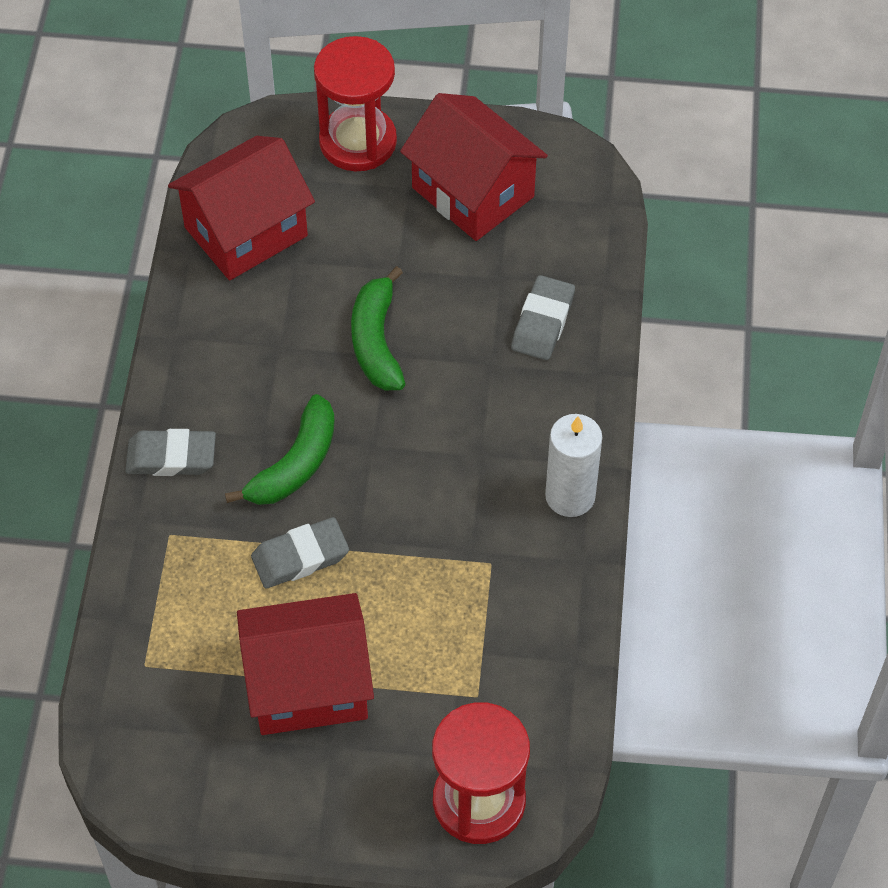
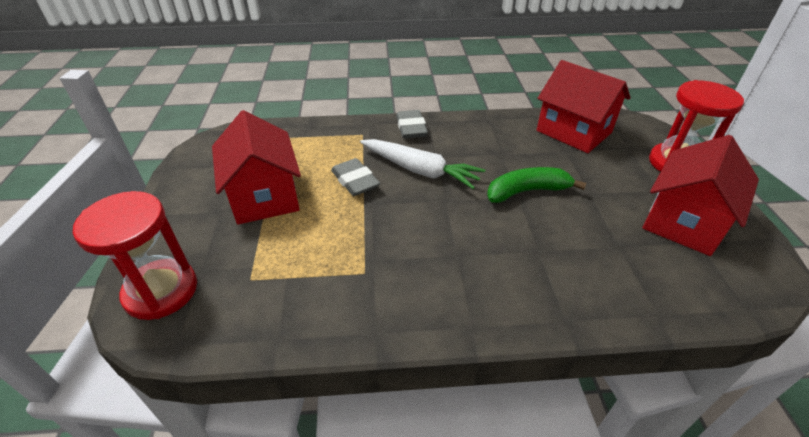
camera: 80 degrees right, 15 degrees down
green banana [225,394,335,505] -> white carrot [360,139,485,189]
grey eraser [511,275,575,360] -> none
white candle [545,414,602,517] -> none

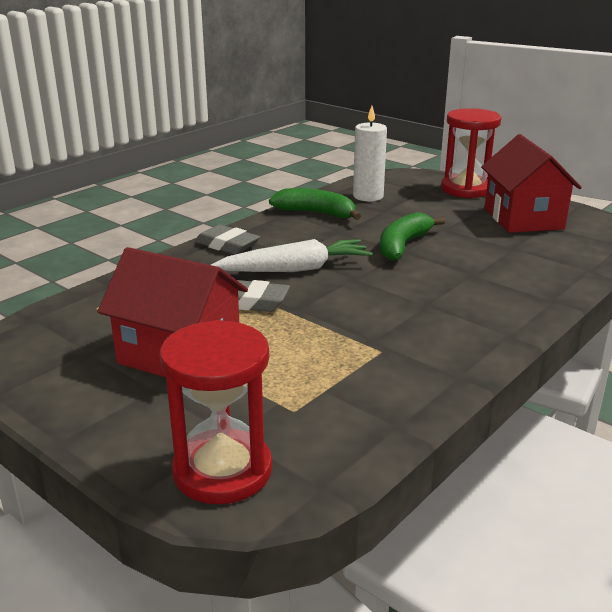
camera: 45 degrees left, 15 degrees down
red house [537,60,631,153] -> white candle [353,106,387,201]
none -> green banana [269,188,361,220]

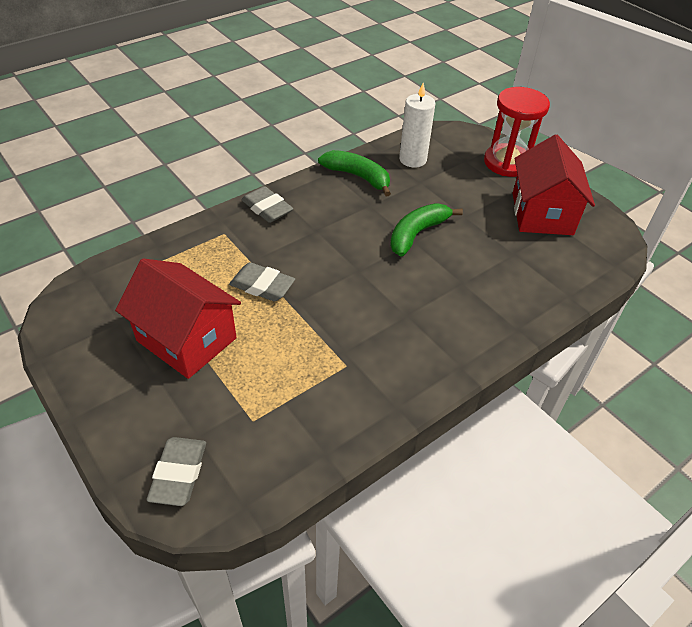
camera: 10 degrees right, 20 degrees up
red hourglass [160,320,272,504] -> grey eraser [146,437,206,506]
white carrot [211,239,373,272] -> none

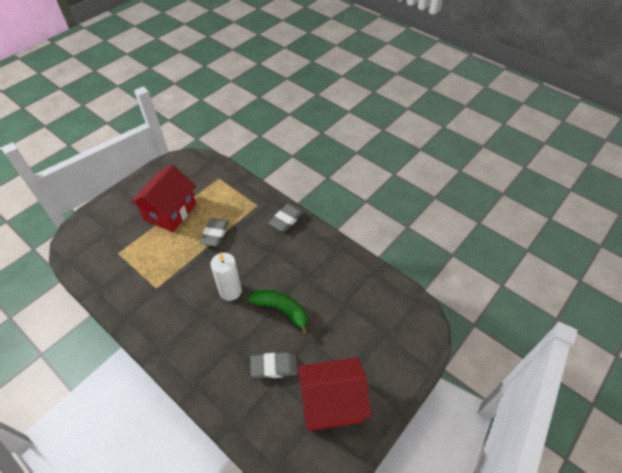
camera: 80 degrees right, 5 degrees up
grey eraser [146,437,206,506] -> grey eraser moved to [250,353,297,379]
green banana [318,150,391,197] -> none
white candle [399,83,436,168] -> white candle moved to [210,253,242,301]
red hourglass [484,87,550,177] -> none

